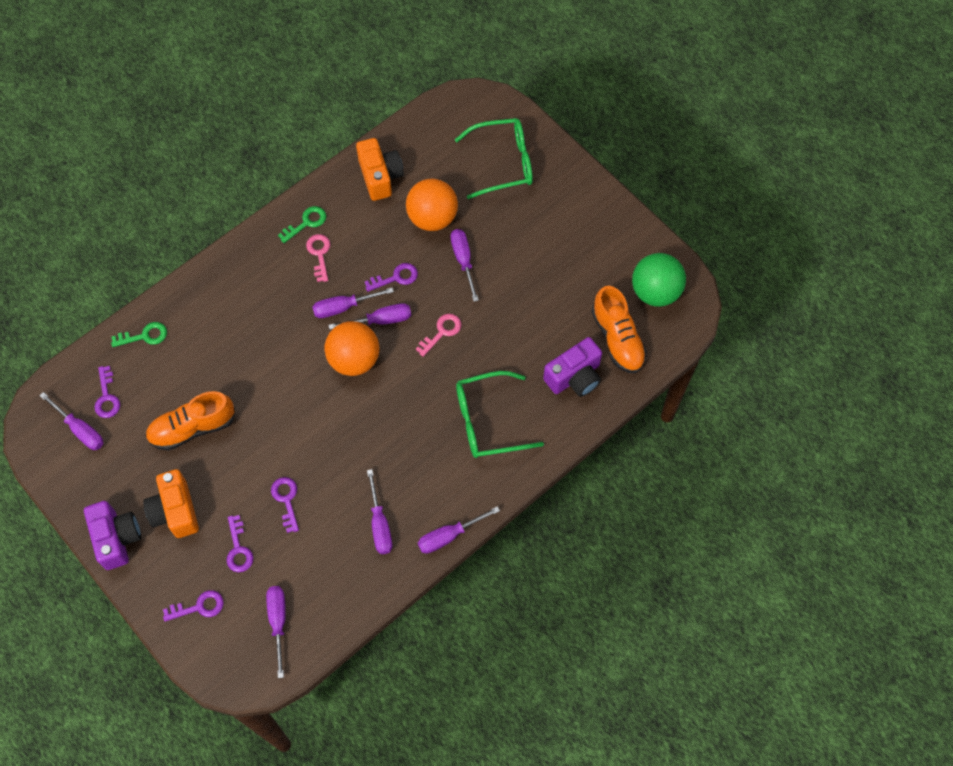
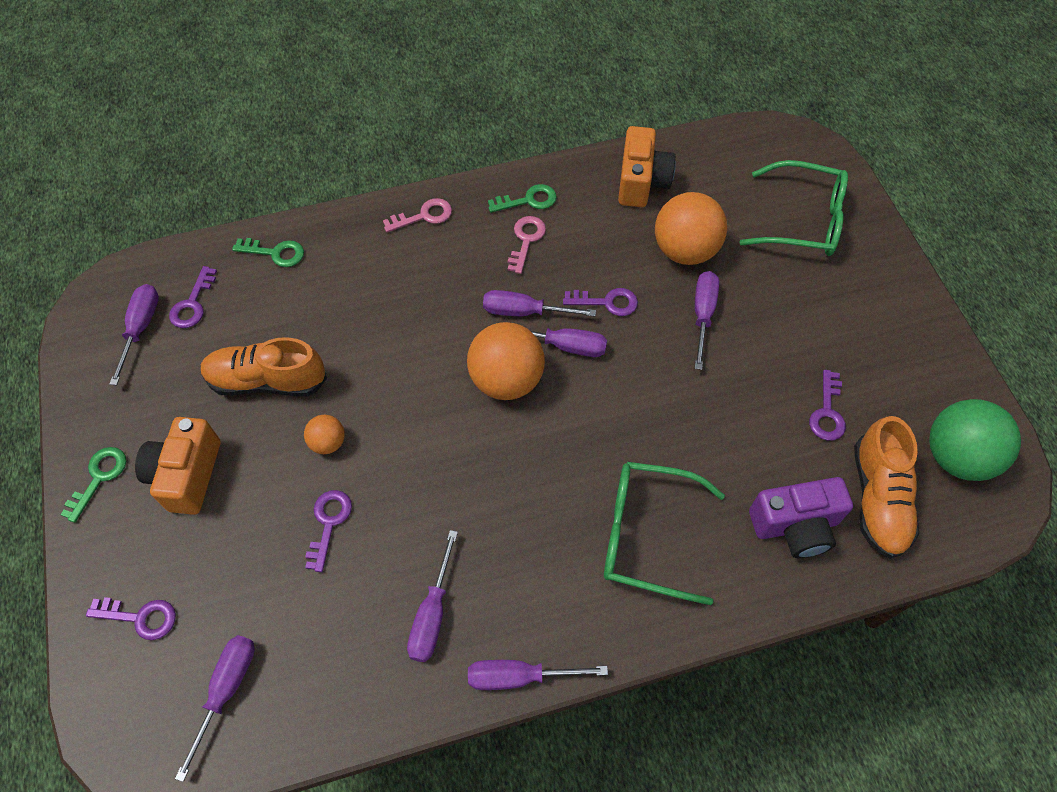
camera: 25 degrees right, 5 degrees down
purple screwdriver [40,392,104,450] -> purple screwdriver turned 150 degrees counterclockwise [109,284,159,385]
purple camera [84,501,141,570] -> green key [61,447,126,523]
purple key [226,515,254,572] -> purple key moved to [809,370,846,441]
pink key [416,314,461,357] -> pink key moved to [383,198,452,233]
none -> orange ball [304,415,345,454]

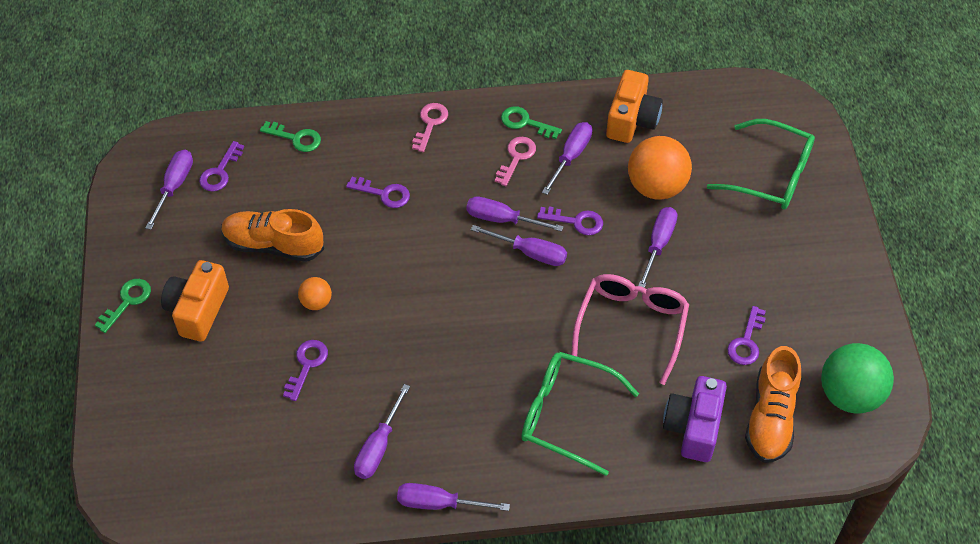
camera: 10 degrees right, 5 degrees down
purple key [86,597,176,640] -> purple key moved to [346,177,410,208]
purple screwdriver [175,635,255,782] -> purple screwdriver moved to [542,122,592,195]
pink key [383,198,452,233] -> pink key turned 60 degrees counterclockwise [412,103,448,152]
orange ball [467,322,545,400] -> none
green key [488,184,557,213] -> green key turned 150 degrees counterclockwise [501,106,562,139]
purple camera [749,477,853,558] -> purple camera turned 105 degrees clockwise [663,376,727,462]
none -> pink glasses [571,274,689,385]

